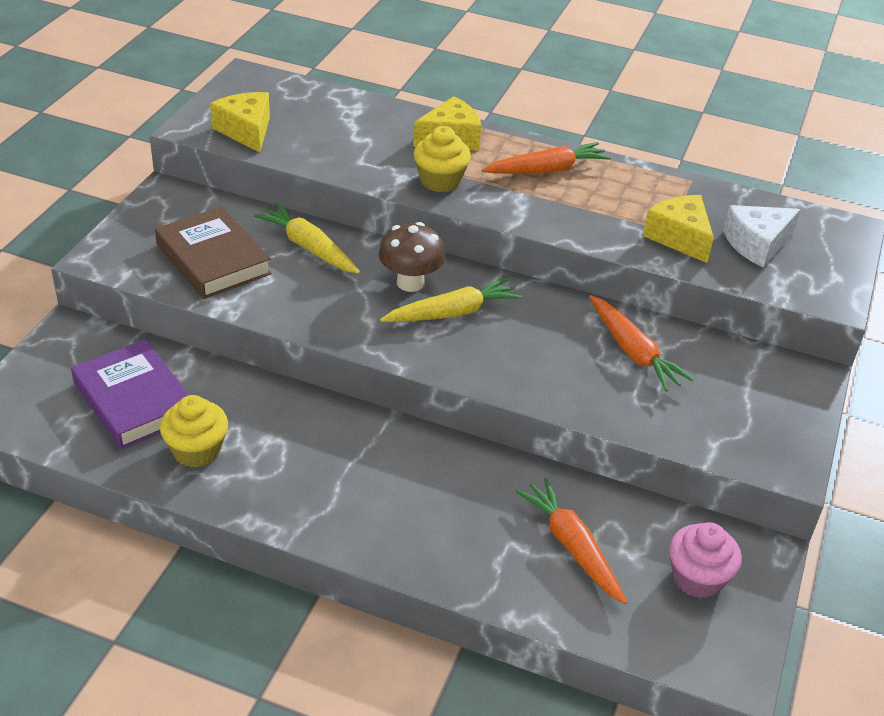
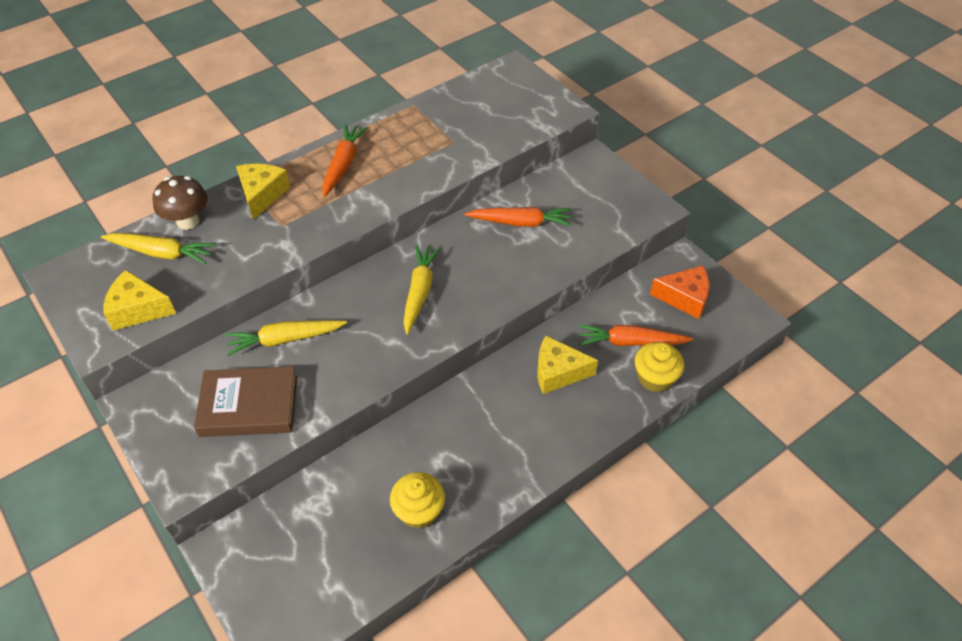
camera: 55 degrees left, 10 degrees up
purple book [71,339,189,449] -> none
brown mushroom [379,222,445,292] -> brown mushroom moved to [152,176,207,230]
yellow cupcake [413,126,471,192] -> yellow cupcake moved to [634,342,685,392]
yellow cheese [643,195,714,263] -> yellow cheese moved to [537,336,598,394]
pink cupcake [669,522,742,598] -> orange cheese [650,265,709,319]
white cheese [723,205,801,268] -> none
none -> yellow carrot [101,233,215,264]

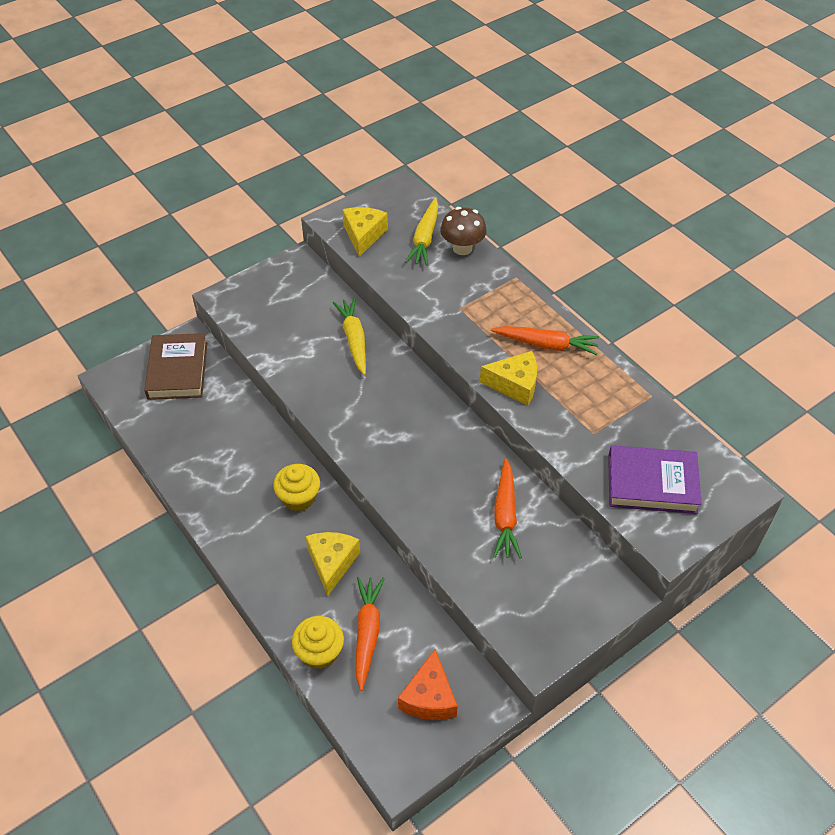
camera: 90 degrees right, 0 degrees up
brown book [194,366,298,437] -> brown book moved to [144,333,207,400]
yellow cheese [236,164,290,220] -> yellow cheese moved to [480,351,537,406]
yellow cupcake [390,472,445,529] -> yellow cupcake moved to [273,464,320,511]
yellow carrot [403,245,441,334] -> none
none -> purple book [608,445,702,514]

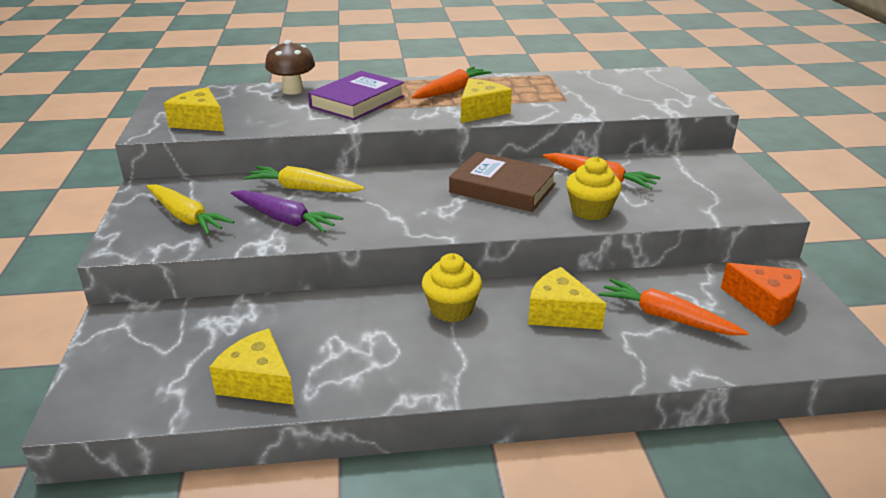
camera: 60 degrees left, 20 degrees down
brown book [144,333,207,400] -> brown book moved to [449,152,557,212]
yellow cupcake [292,616,344,669] -> yellow cupcake moved to [566,157,622,220]
yellow carrot [405,198,438,266] -> yellow carrot moved to [147,184,234,235]
purple book [608,445,702,514] -> purple book moved to [308,71,405,121]
none -> yellow cheese [209,328,294,405]
none -> purple carrot [231,190,343,233]

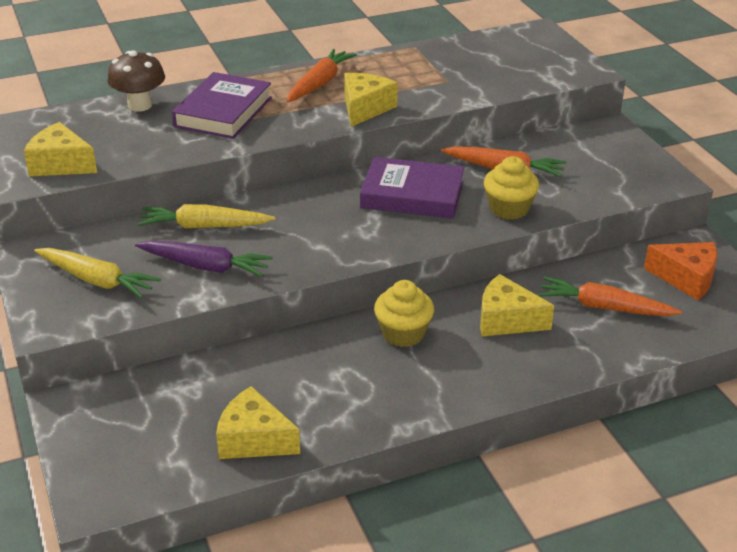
camera: 15 degrees left, 5 degrees up
brown book [449,152,557,212] -> purple book [360,157,464,219]

